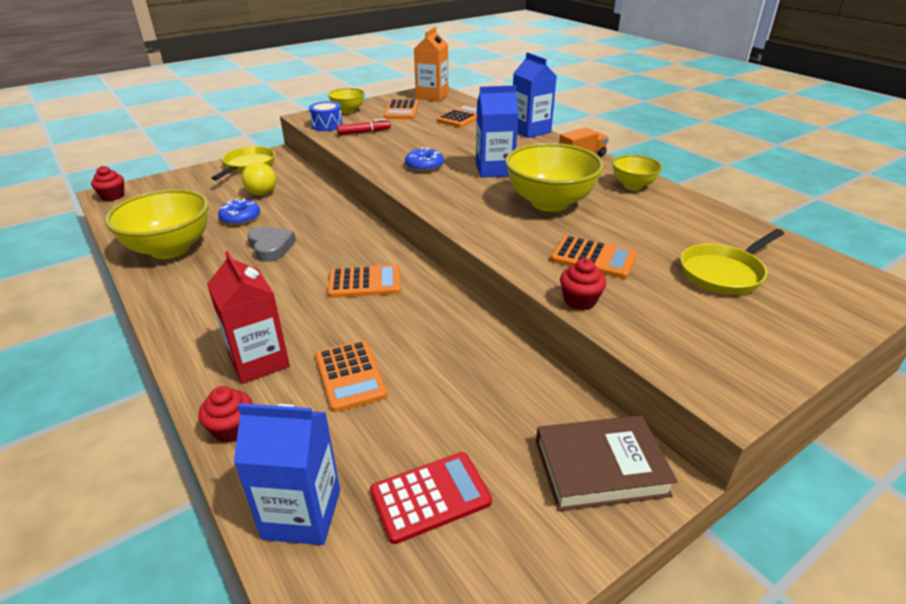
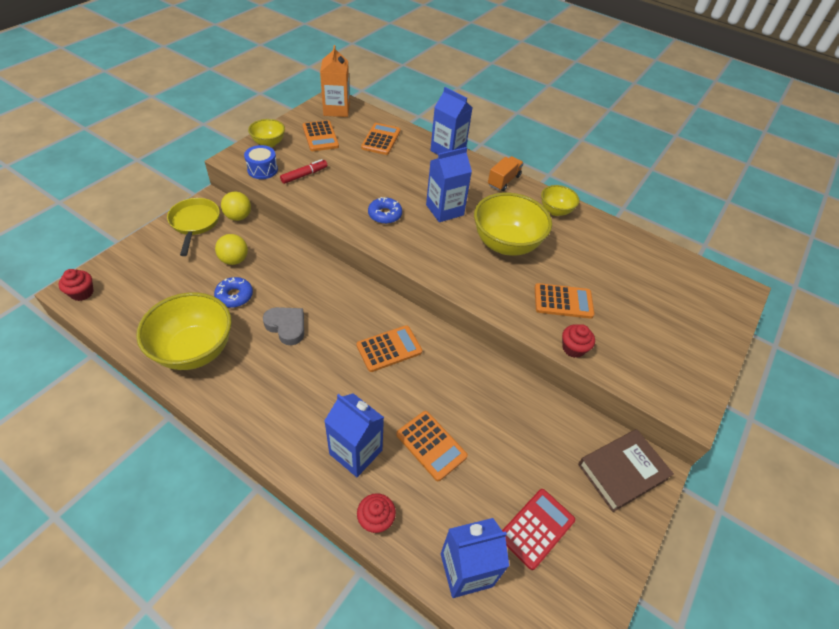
camera: 25 degrees left, 15 degrees up
red carton [207,251,290,384] -> blue carton [324,393,384,477]
yellow pan [680,229,784,295] -> none
none -> yellow ball [221,191,251,221]

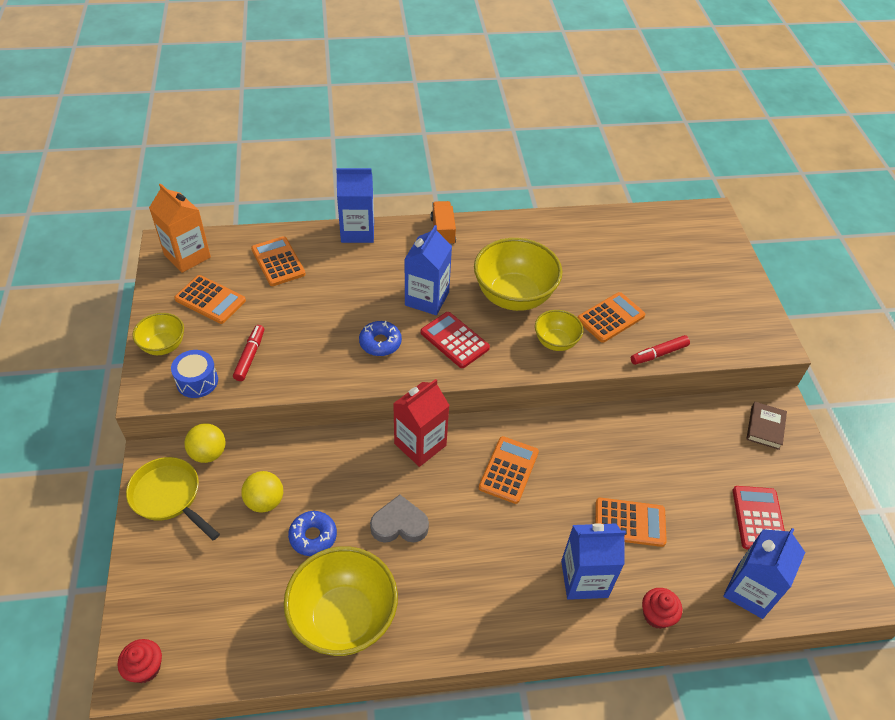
camera: 40 degrees left, 0 degrees up
yellow bowl [541,185,579,216] -> yellow bowl moved to [535,310,583,351]
red cupcake [562,324,595,358] -> red marker [631,335,690,365]
brown book [578,429,674,512] -> brown book [746,402,787,450], size x0.62
none -> red carton [393,379,450,467]
none -> red calculator [421,312,490,368]

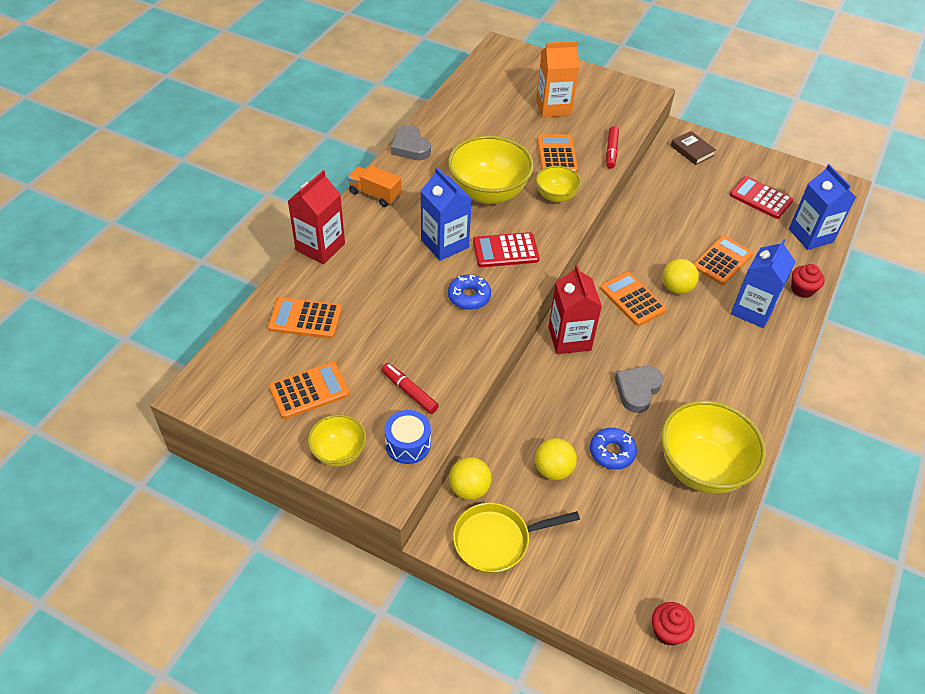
camera: 55 degrees left, 0 degrees up
orange carton [149,183,211,273] -> orange carton moved to [536,41,579,118]
blue carton [336,168,374,243] -> red carton [288,170,345,264]
none -> grey heart [391,125,431,161]
none -> yellow ball [662,259,699,294]

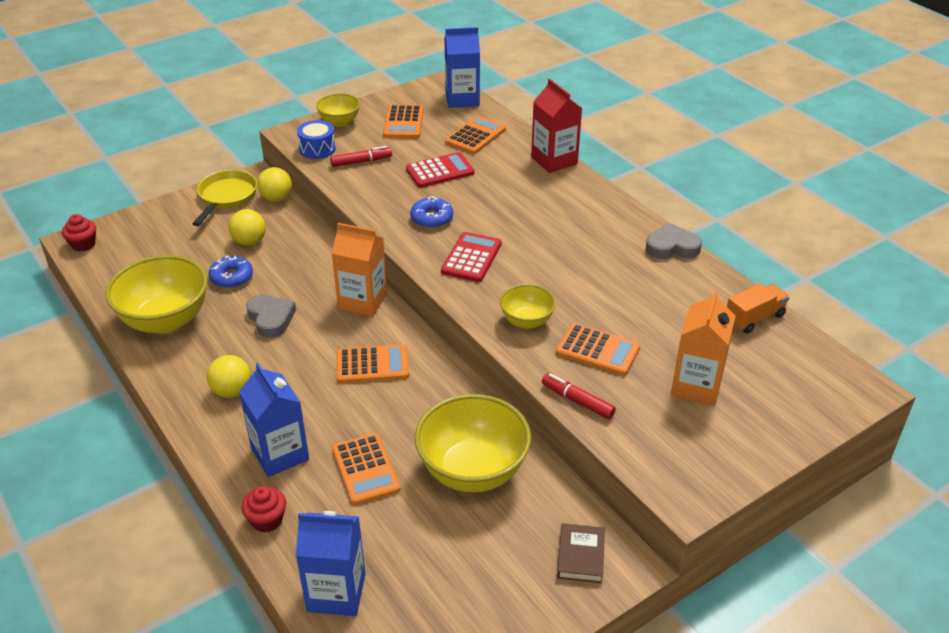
camera: 120 degrees right, 10 degrees down
orange truck [347,165,401,207] -> orange truck moved to [727,283,790,333]
blue carton [421,167,472,261] -> blue carton moved to [444,27,480,108]
yellow bowl [448,135,534,204] -> yellow bowl moved to [415,394,531,492]
red carton [548,265,602,354] -> orange carton [331,223,387,317]
yellow ball [662,259,699,294] -> yellow ball moved to [207,355,251,398]
brown book [671,131,716,165] -> brown book turned 75 degrees counterclockwise [557,523,605,583]
red calculator [729,176,793,219] -> red calculator moved to [406,152,474,188]

